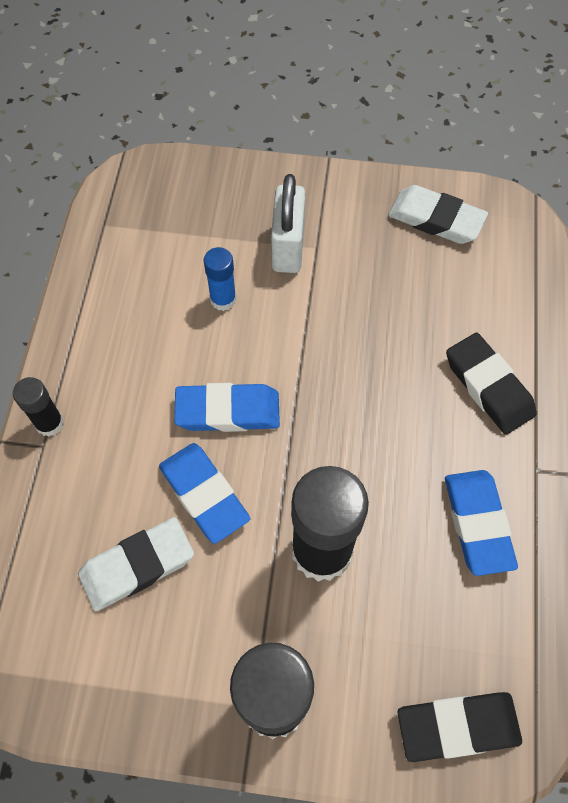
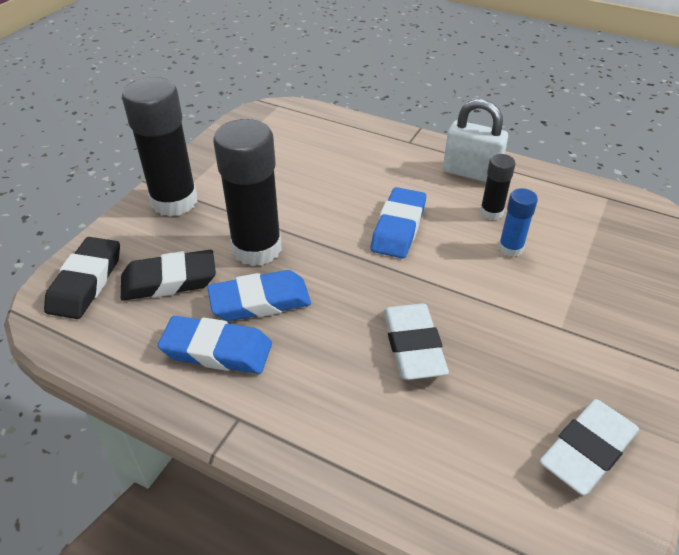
camera: 110 degrees right, 20 degrees down
black glue stick [13,377,64,437] -> black glue stick moved to [480,154,515,220]
white eraser [78,517,194,611] -> white eraser moved to [383,304,449,380]
blue eraser [159,443,250,544] -> blue eraser moved to [207,270,311,321]
white padlock [271,174,306,273] -> white padlock moved to [443,99,508,182]
black eraser [446,333,537,434] -> black eraser moved to [121,250,216,301]

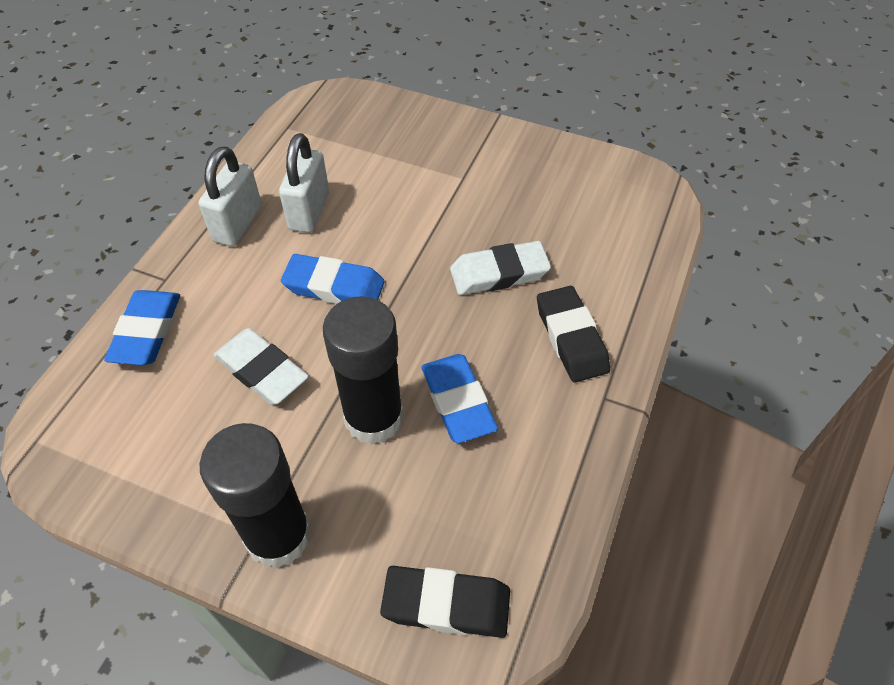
camera: 95 degrees left, 10 degrees up
black eraser [121,250,216,301] -> black eraser moved to [537,286,610,382]
blue eraser [158,316,272,374] -> blue eraser moved to [104,290,180,365]
black glue stick [480,154,515,220] -> white padlock [279,133,329,233]
blue glue stick [498,188,538,257] -> none
white eraser [540,399,639,495] -> white eraser moved to [214,328,309,405]

